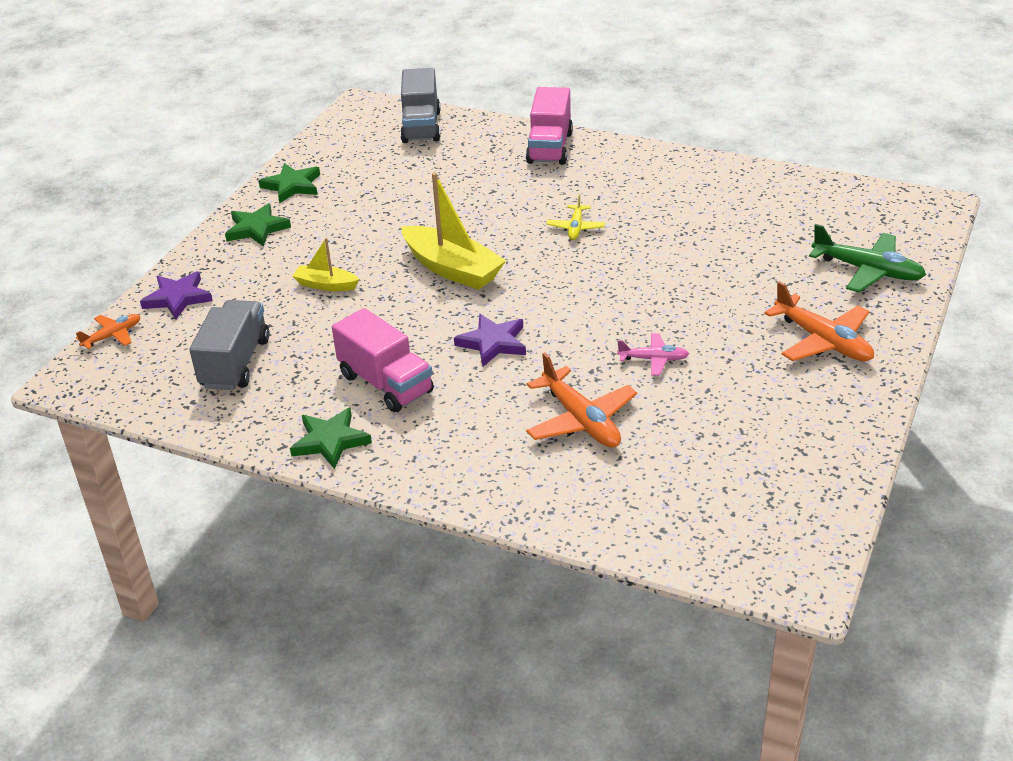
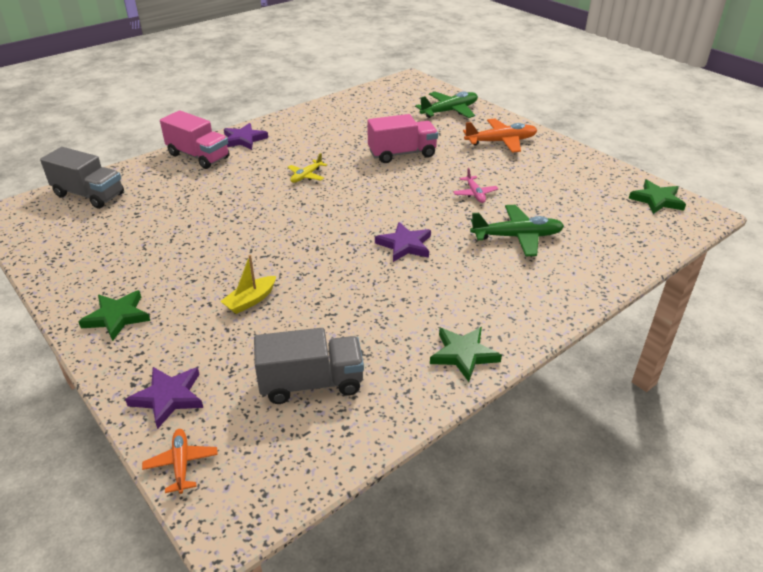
camera: 65 degrees left, 0 degrees up
grey truck [189,300,269,390] -> grey truck turned 135 degrees clockwise [254,328,364,404]
green star [259,163,320,203] -> green star moved to [629,180,686,214]
pink truck [332,308,434,412] -> pink truck moved to [367,114,438,163]
yellow boat [401,172,506,290] -> none
orange plane [526,352,637,448] -> green plane [470,205,564,256]
yellow plane [547,194,605,240] -> yellow plane turned 90 degrees clockwise [288,153,327,183]
pink plane [617,333,689,376] -> pink plane turned 135 degrees clockwise [453,168,498,203]
none -> purple star [224,123,268,150]

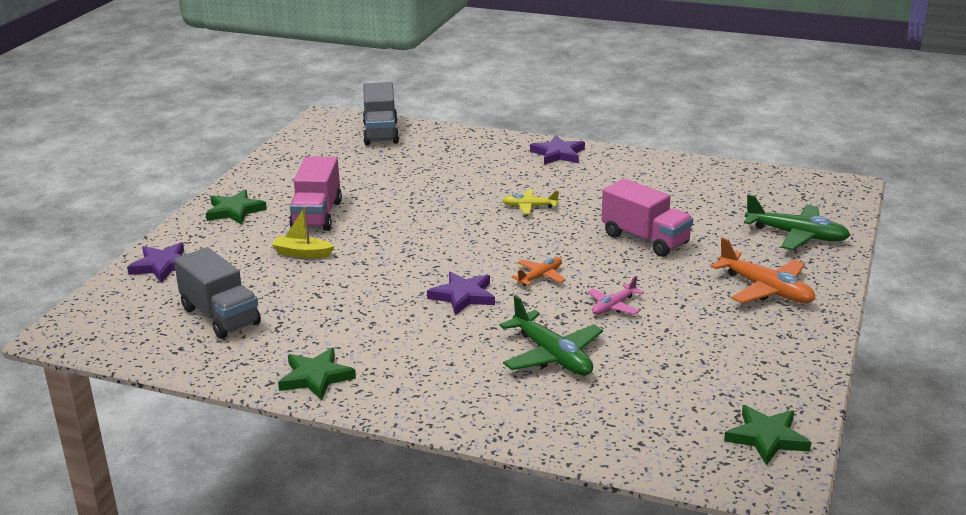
camera: 60 degrees right, 10 degrees down
orange plane [142,429,218,494] -> orange plane moved to [511,257,566,286]
pink truck [160,110,230,169] -> pink truck moved to [289,156,342,231]

